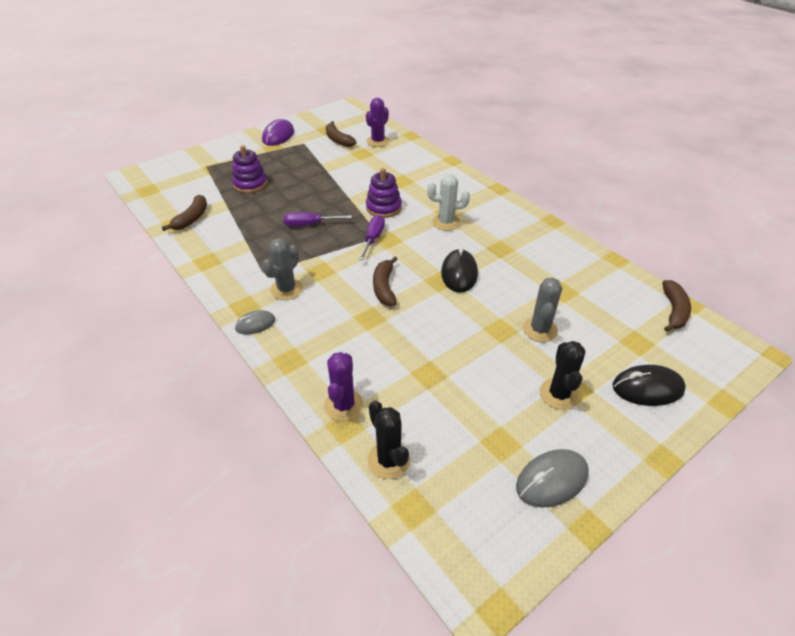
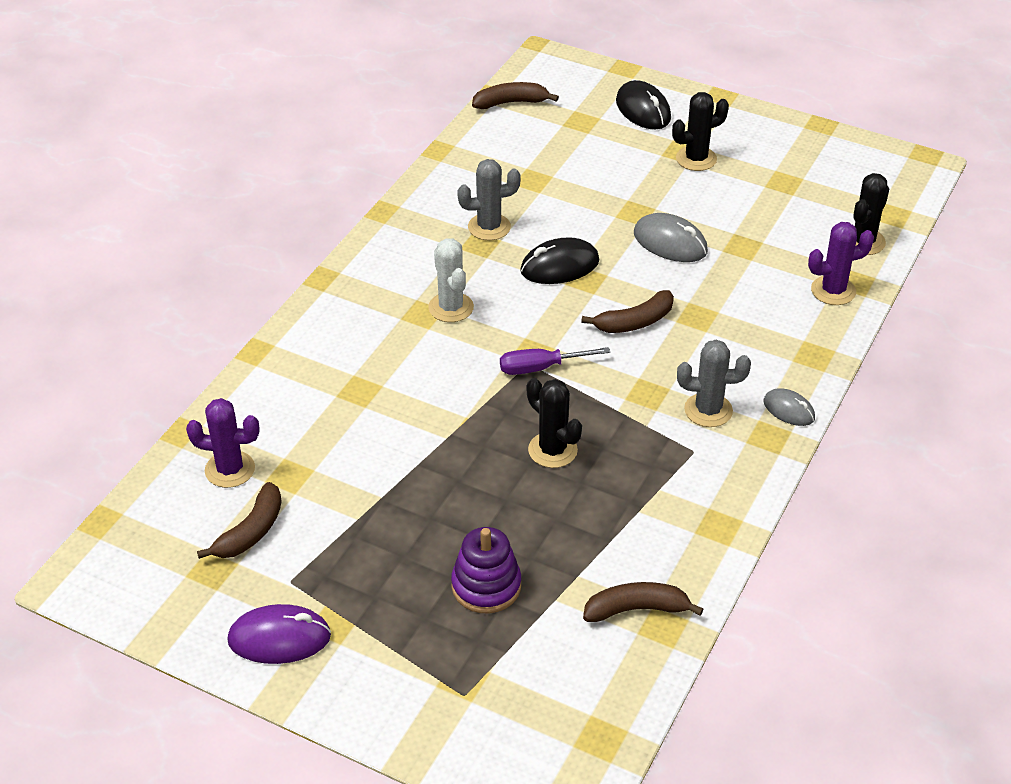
camera: 115 degrees left, 0 degrees up
purple screwdriver [284,212,352,226] -> black cactus [527,378,582,468]
purple stacking toy [366,168,402,218] -> none
grey mouse [516,449,589,508] -> grey mouse moved to [634,213,708,262]
grey cactus [523,278,562,342] -> grey cactus moved to [457,159,521,240]

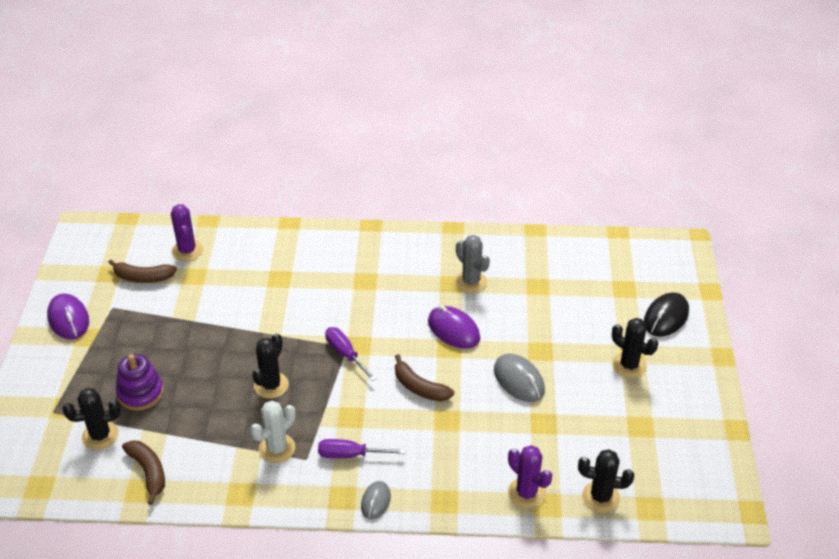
camera: 65 degrees right, 0 degrees up
white cactus [428,238,474,322] -> white cactus moved to [250,401,296,463]
brown banana [472,82,559,109] -> none
black mouse [520,237,599,284] -> purple mouse [428,305,480,349]
grey mouse [634,213,708,262] -> grey mouse turned 45 degrees counterclockwise [494,354,545,402]
grey cactus [677,340,751,427] -> purple screwdriver [318,439,405,459]
none -> black cactus [63,388,121,450]

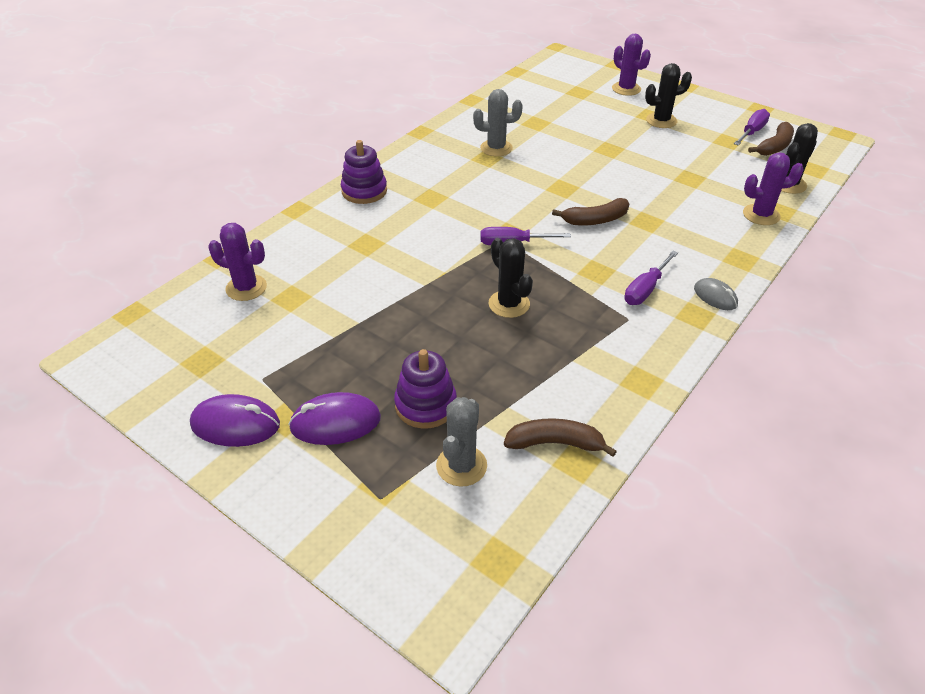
camera: 55 degrees left, 0 degrees up
black cactus [63,388,121,450] -> grey cactus [436,397,487,487]
brown banana [108,260,177,283] -> brown banana moved to [748,122,794,156]
white cactus [250,401,296,463] -> none
purple mouse [428,305,480,349] -> purple mouse moved to [288,392,381,445]
grey mouse [494,354,545,402] -> none
black mouse [644,293,689,337] -> purple cactus [612,34,651,96]
none -> purple stacking toy [341,140,387,204]
none -> purple screwdriver [734,109,770,145]

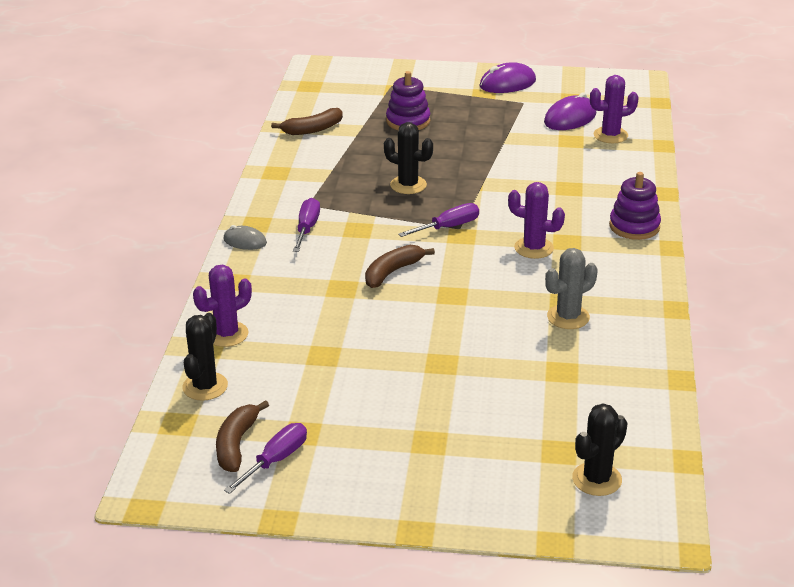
camera: 150 degrees right, 10 degrees down
purple mouse [288,392,381,445] -> purple mouse moved to [544,92,596,130]
grey cactus [436,397,487,487] -> none
purple cactus [612,34,651,96] -> purple cactus moved to [508,182,565,259]
black cactus [645,63,692,128] -> black cactus moved to [572,403,628,496]
purple screwdriver [734,109,770,145] -> purple screwdriver turned 150 degrees counterclockwise [224,423,307,494]

